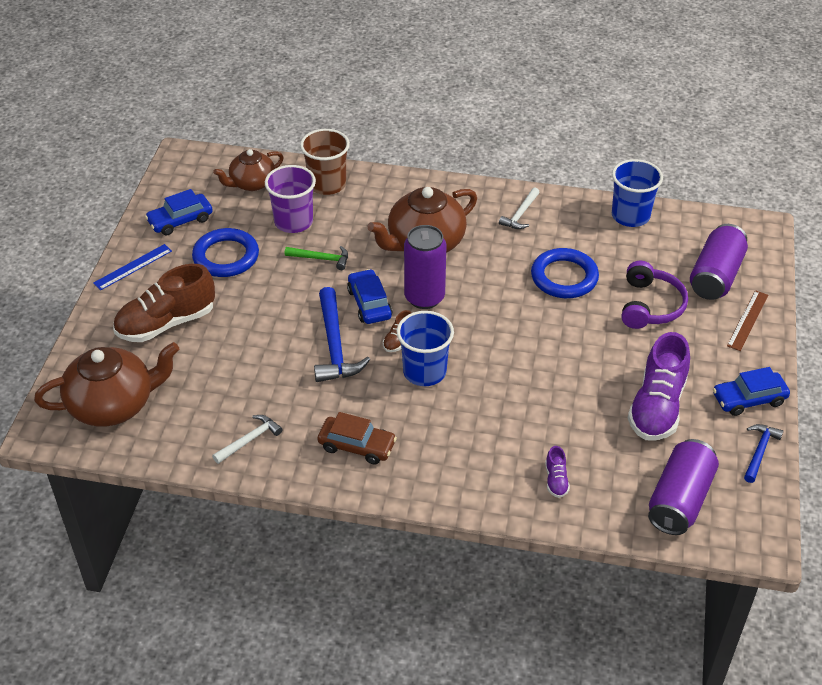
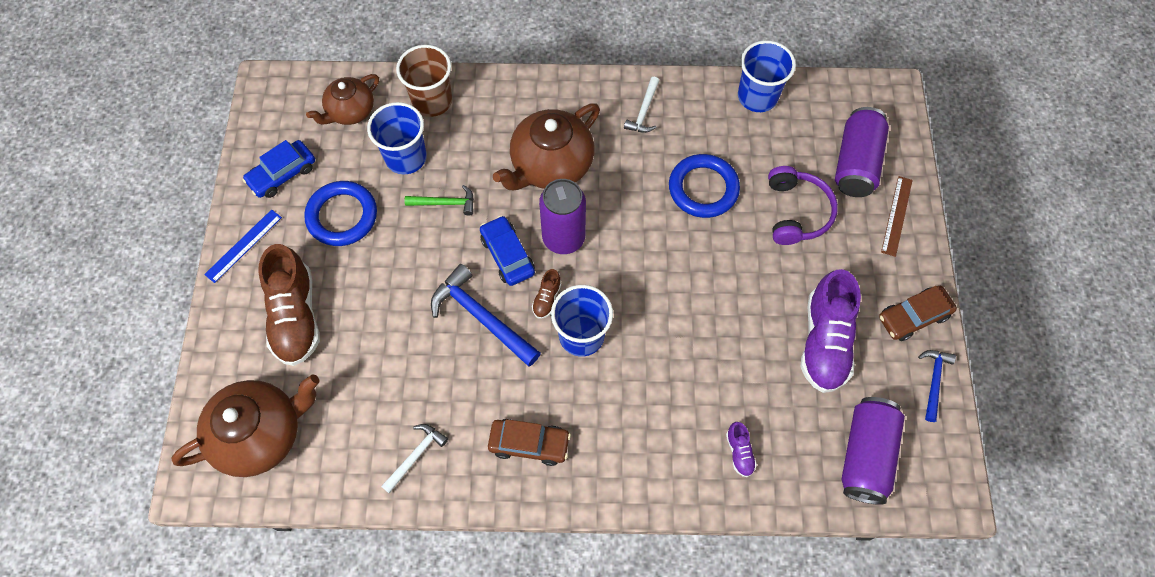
camera: 10 degrees left, 20 degrees up
brown shoe [113,264,215,342] -> brown shoe turned 60 degrees counterclockwise [258,244,320,366]
purple cup [265,165,316,233] -> blue cup [367,102,427,174]
blue hammer [314,287,370,382] -> blue hammer turned 150 degrees clockwise [431,264,541,367]
blue car [713,367,790,416] -> brown car [879,286,957,341]

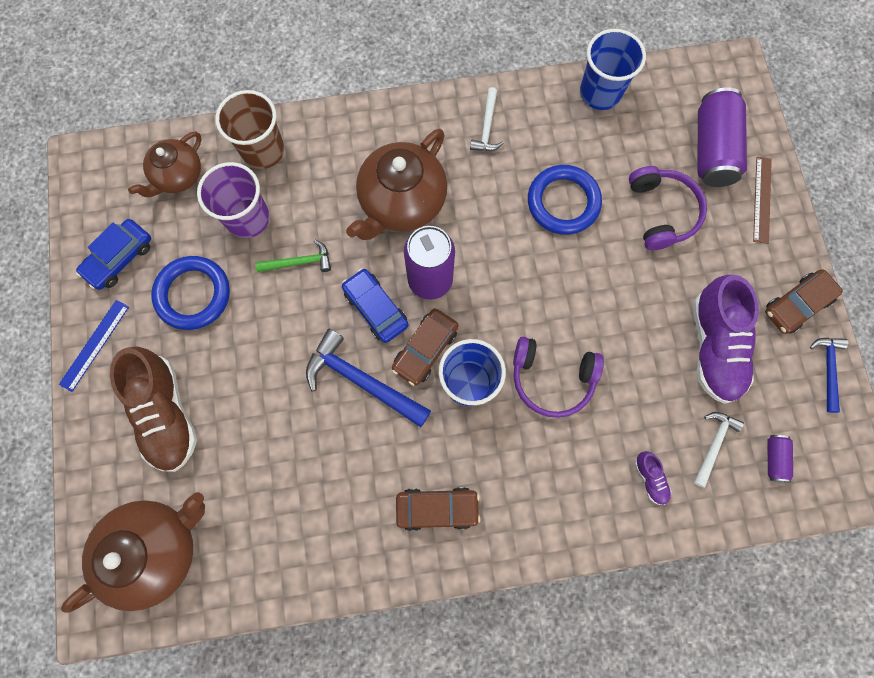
camera: 10 degrees left, 10 degrees up
blue cup [367,102,427,174] -> purple cup [197,162,270,238]
white hammer [381,424,448,493] -> white hammer moved to [694,412,744,488]
brown shoe [532,269,561,319] -> brown car [392,308,459,386]
purple can [841,397,905,505] -> purple can [768,435,793,482], size x0.45
none -> purple headphones [513,337,604,418]

